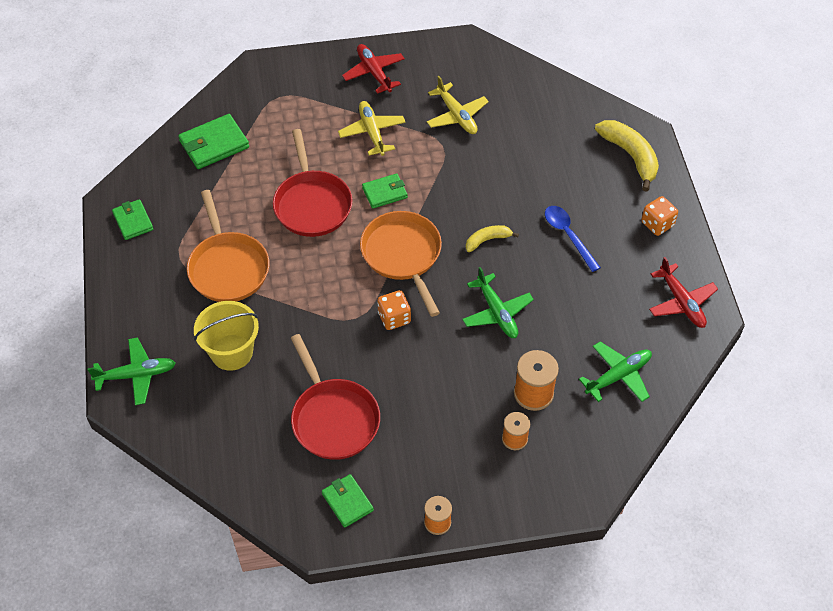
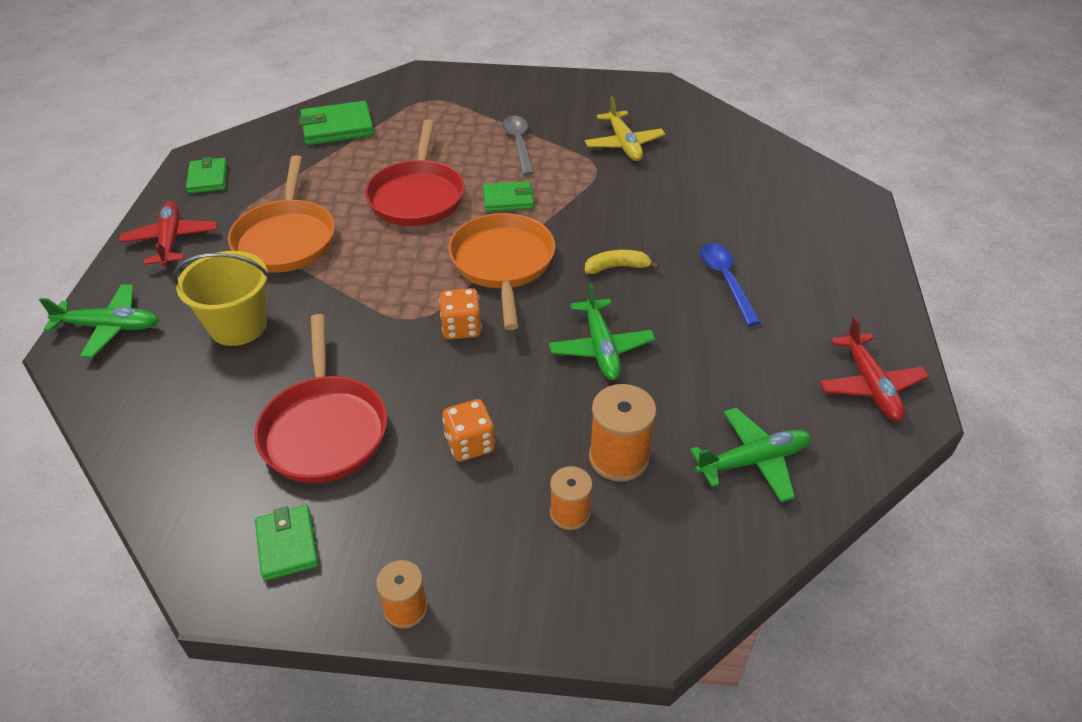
camera: 15 degrees right, 10 degrees down
yellow plane [338,101,406,156] -> grey spoon [502,116,534,175]
red plane [342,44,405,94] -> red plane moved to [119,201,217,266]
yellow banana [595,120,659,192] -> none
orange dice [641,196,678,236] -> orange dice moved to [443,399,495,461]

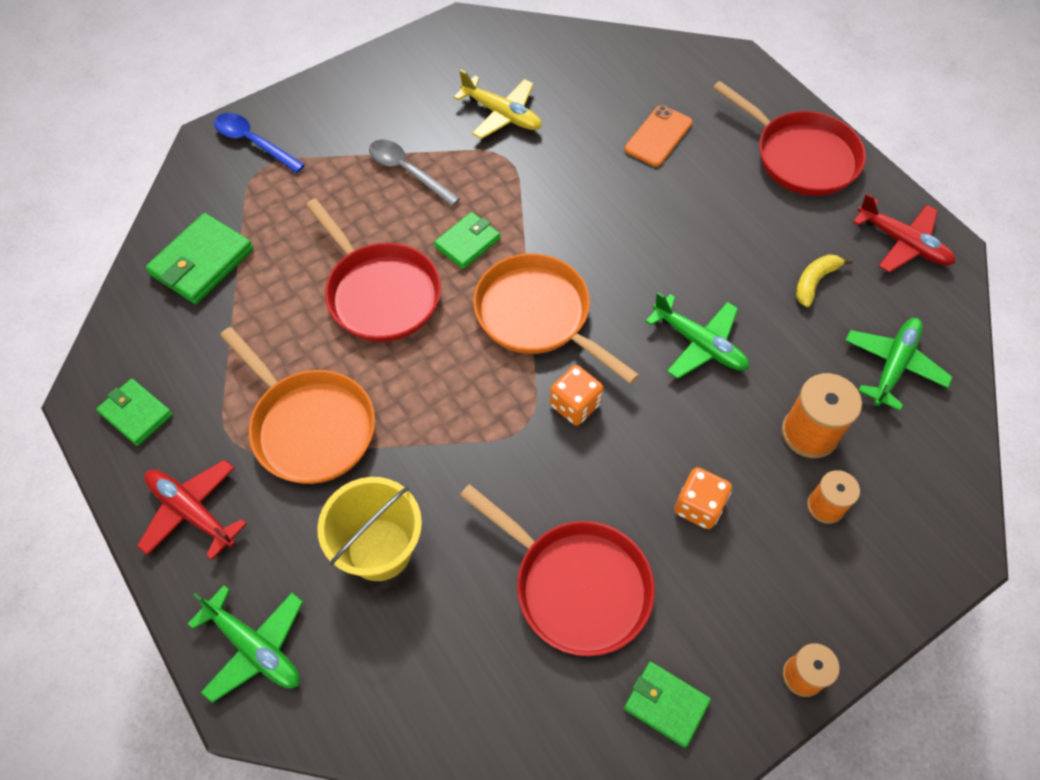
camera: 40 degrees left, 15 degrees up
green plane [39,284,159,358] -> green plane turned 75 degrees clockwise [188,585,303,703]
yellow banana [585,250,660,274] -> yellow banana moved to [796,255,853,307]
blue spoon [700,243,761,326] -> blue spoon moved to [214,113,305,173]
none -> orange phone [625,105,693,167]
none -> red pan [713,81,866,196]

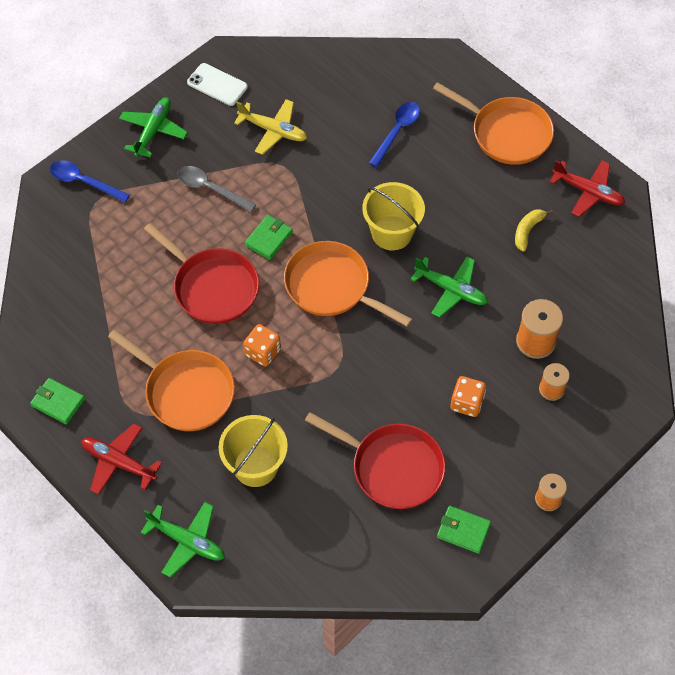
camera: 10 degrees left, 0 degrees up
green wallet [146,213,253,304] -> none
orange dice [550,365,603,426] -> orange dice moved to [243,324,281,367]
orange phone [625,105,693,167] -> blue spoon [369,102,420,167]
red pan [713,81,866,196] -> orange pan [433,82,554,165]
green plane [845,318,953,411] -> green plane moved to [119,97,188,157]
none -> white phone [187,63,248,106]
none -> yellow bucket [362,182,425,250]

